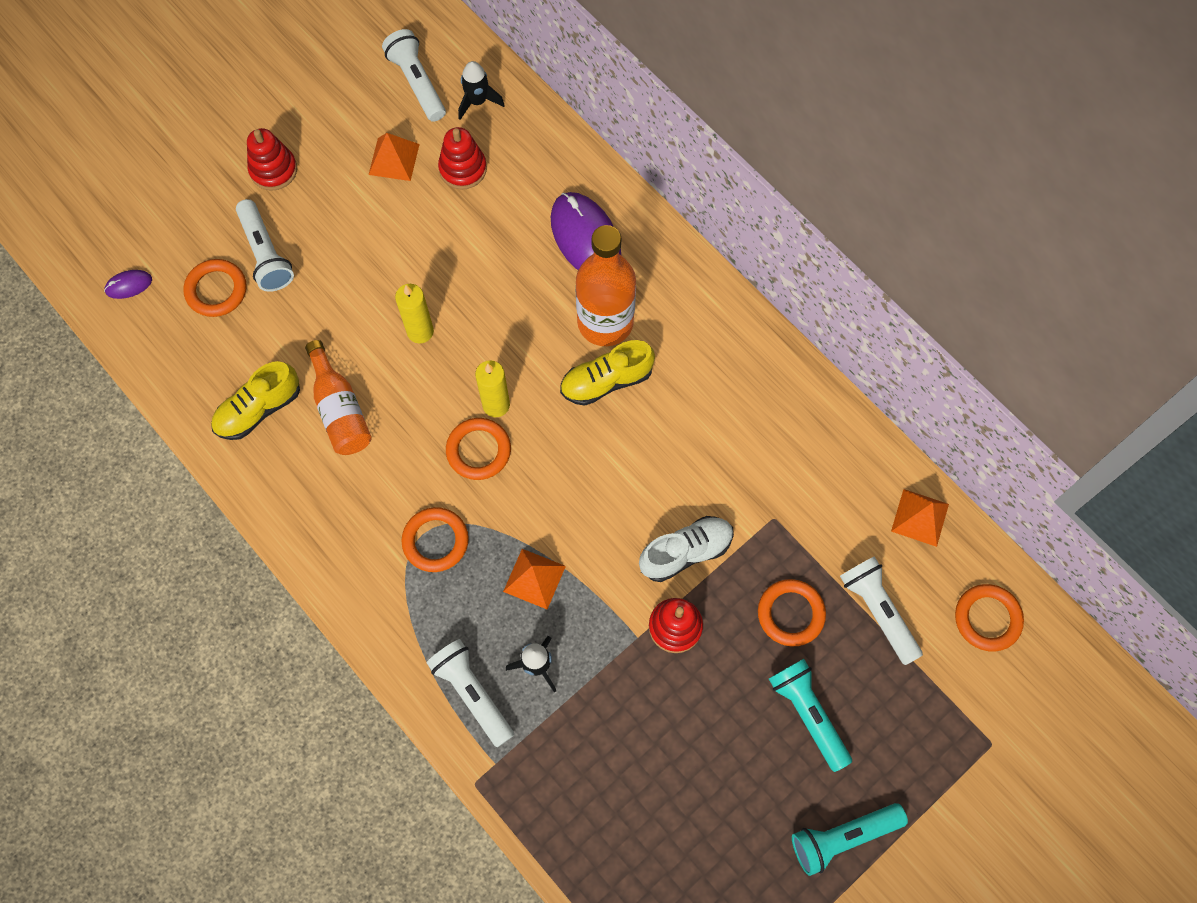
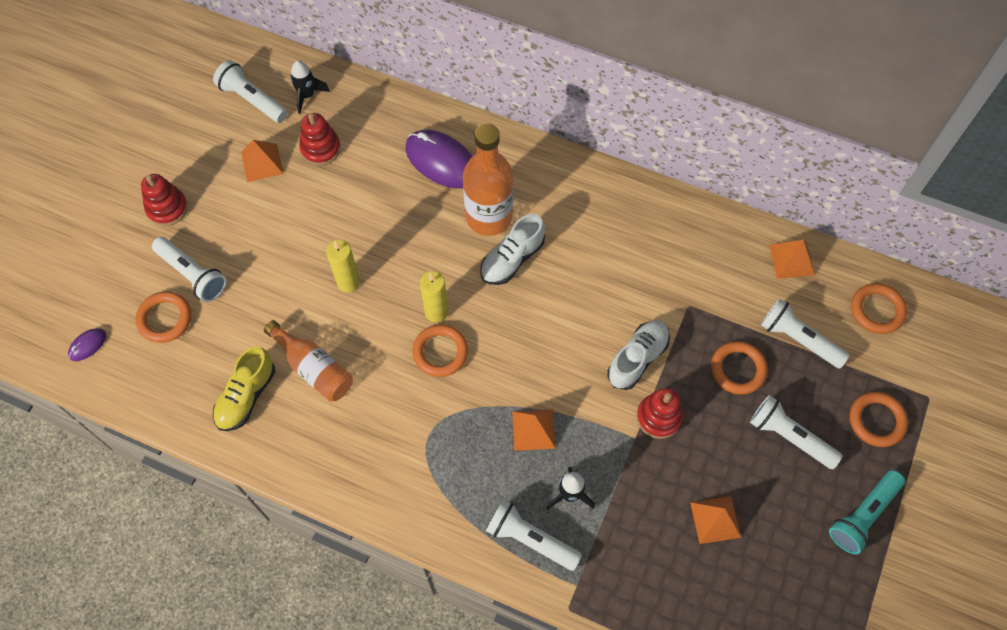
camera: 25 degrees left, 5 degrees down
orange ring [401,507,469,572] -> orange ring moved to [850,392,908,447]
yellow shoe [560,340,655,406] -> white shoe [481,214,545,285]
turquoise flashlight [769,659,852,772] -> white flashlight [750,395,843,469]
none -> orange pyramid [690,496,741,544]

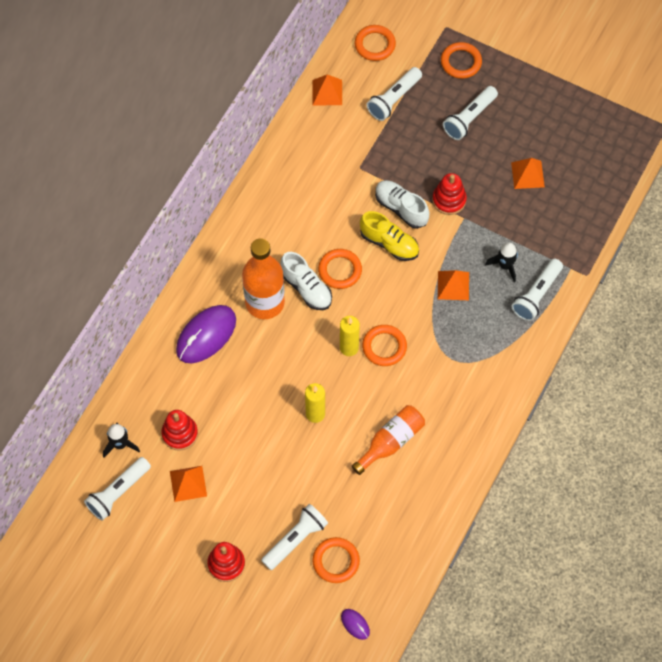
camera: 85 degrees left, 0 degrees up
yellow shoe [213,347,275,431] -> yellow shoe moved to [360,211,419,261]
orange ring [711,341,768,395] -> orange ring moved to [318,249,362,289]
turquoise flashlight [829,470,905,554] -> none

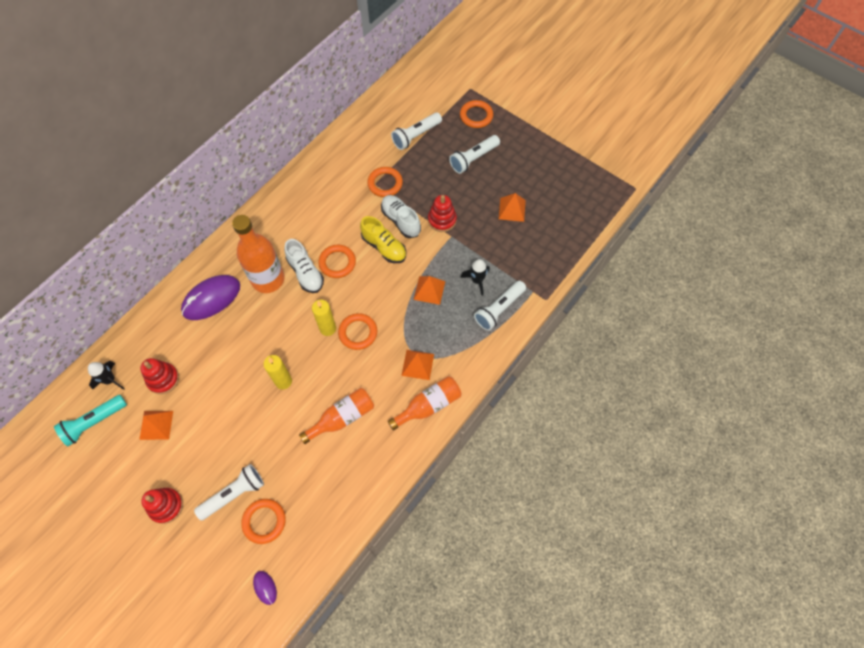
camera: 10 degrees right, 0 degrees up
white flashlight [84,457,151,521] -> turquoise flashlight [54,395,127,446]
orange pyramid [313,74,342,105] -> orange pyramid moved to [401,350,434,380]
orange ring [355,25,396,61] -> orange ring moved to [367,167,403,197]
none -> orange bottle [388,376,462,431]

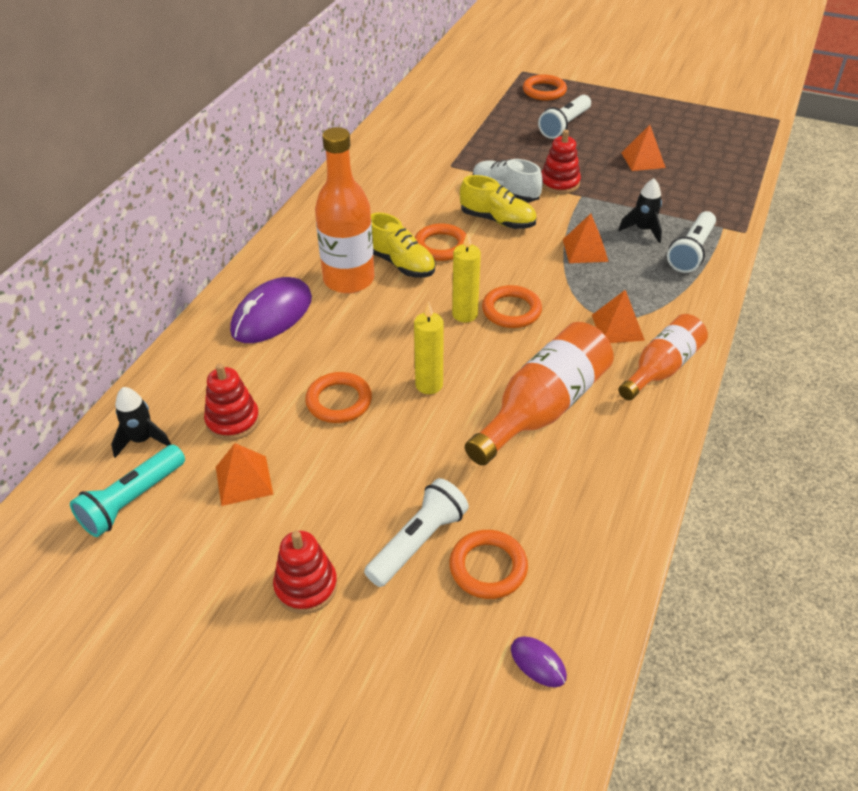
camera: 15 degrees left, 20 degrees down
white shoe [284,239,324,293] -> yellow shoe [371,212,435,278]
orange bottle [299,388,374,444] -> orange bottle [465,322,614,466], size x1.51
orange ring [367,167,403,197] -> orange ring moved to [305,372,372,423]
white flashlight [391,112,442,150] -> none

